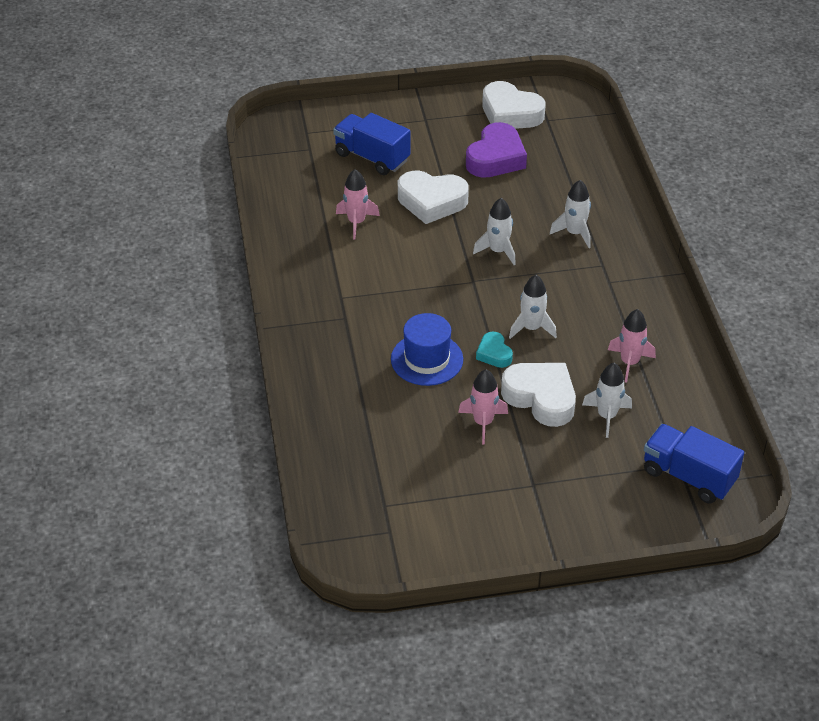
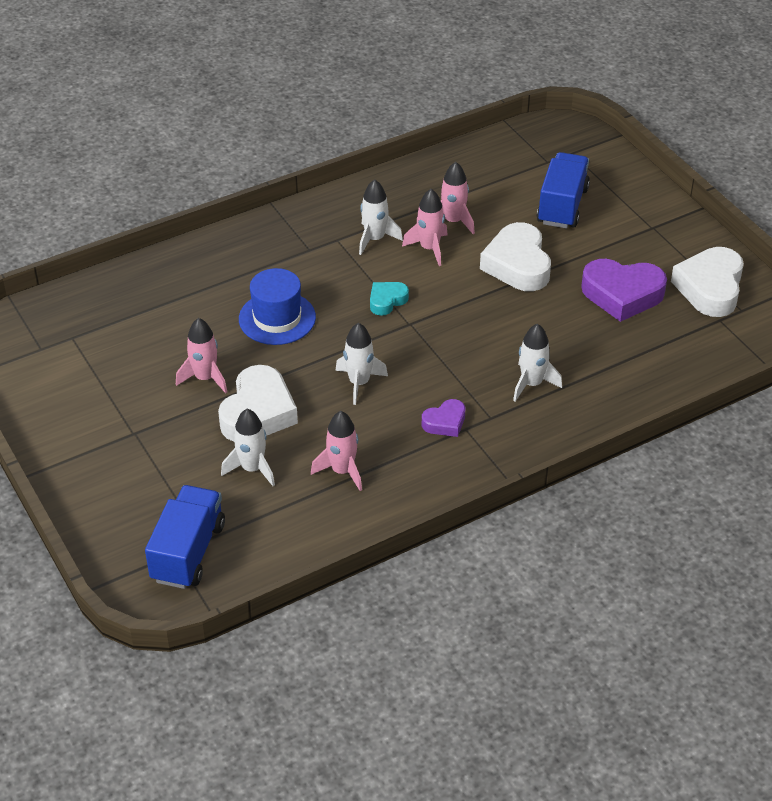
camera: 70 degrees right, 0 degrees up
white rocket [473,198,516,265] -> white rocket moved to [359,179,403,255]
turquoise heart [476,332,513,368] -> turquoise heart moved to [370,282,409,316]
none -> pink rocket [402,189,447,266]
none -> purple heart [422,399,465,437]

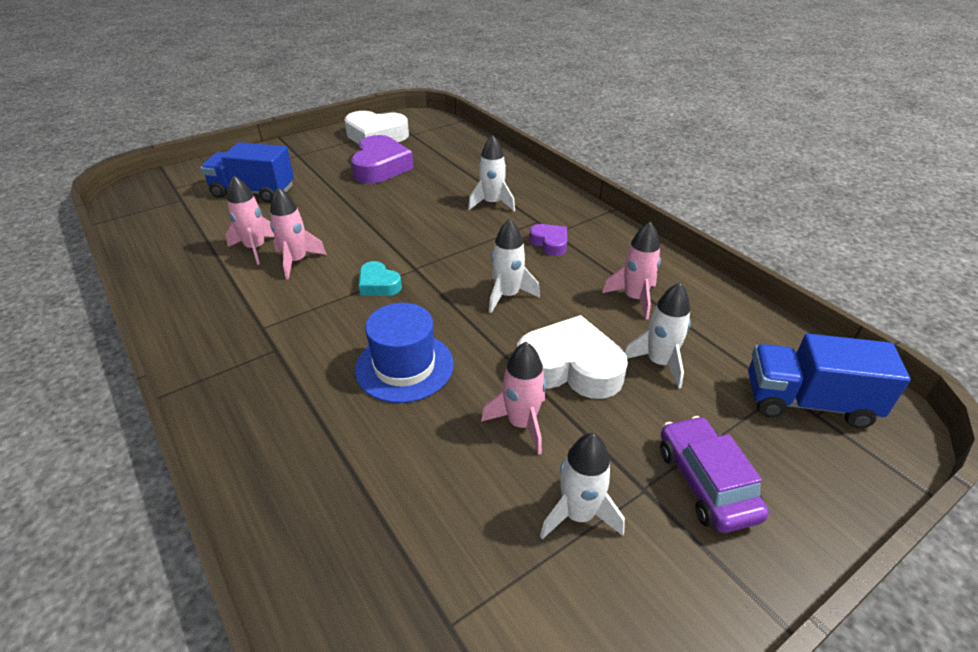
camera: 95 degrees left, 5 degrees down
white rocket [359,179,403,255] -> white rocket moved to [540,433,625,539]
white heart [480,222,551,291] -> none
none -> purple car [660,416,769,533]

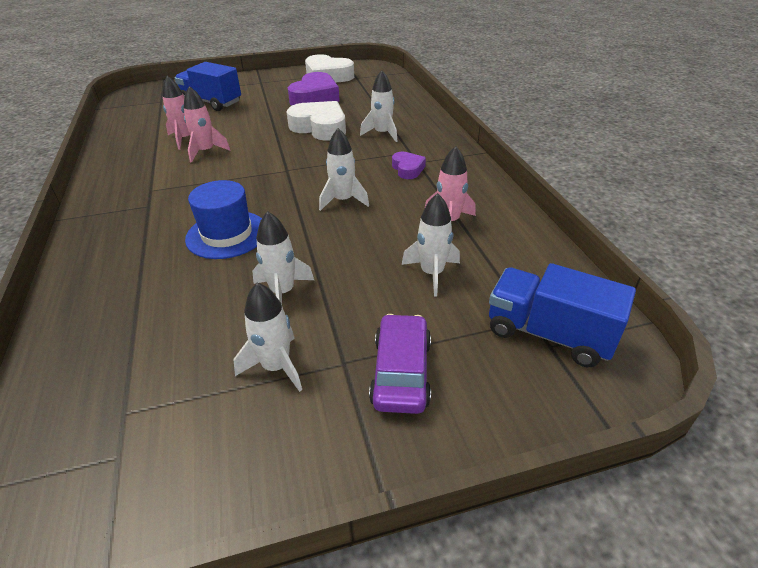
camera: 20 degrees right, 0 degrees up
turquoise heart [359,261,402,296] -> none
pink rocket [481,342,546,455] -> white rocket [252,211,314,304]
white heart [517,315,628,399] -> white heart moved to [287,101,346,141]

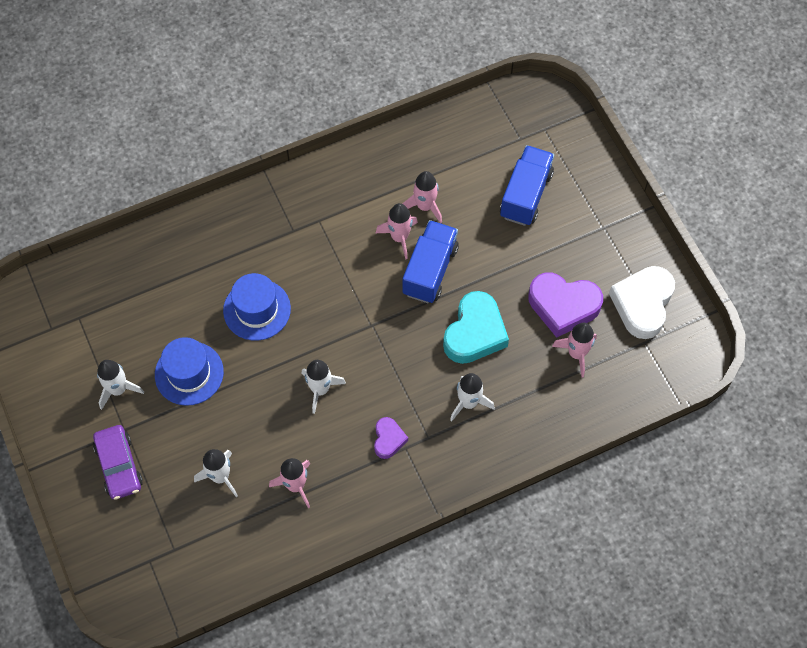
camera: 80 degrees right, 25 degrees up
white rocket [252,211,314,304] -> blue hat [155,337,224,406]
white heart [287,101,346,141] -> turquoise heart [443,291,509,364]
purple car [369,314,431,414] -> purple car turned 75 degrees clockwise [93,425,143,500]
purple heart [392,152,426,179] -> purple heart turned 60 degrees counterclockwise [374,417,408,459]
blue truck [489,263,636,367] -> blue truck moved to [402,220,459,303]
none -> pink rocket [552,323,597,377]

